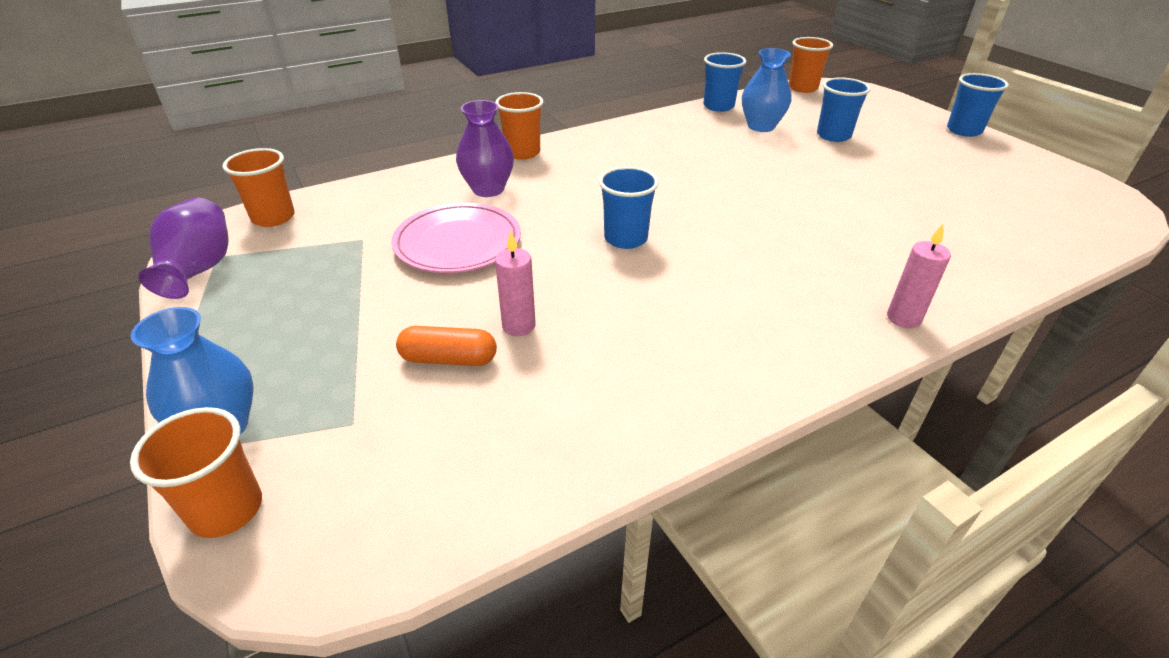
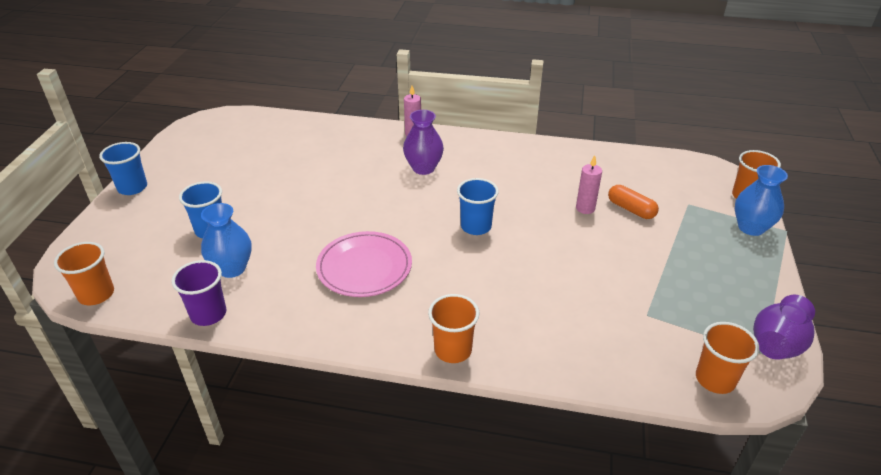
camera: 140 degrees left, 0 degrees up
pink plate [391,203,521,273] -> pink plate moved to [316,231,412,297]
purple vase [456,100,514,197] -> purple vase moved to [403,110,444,175]
blue cup [703,52,746,112] -> purple cup [171,260,226,326]

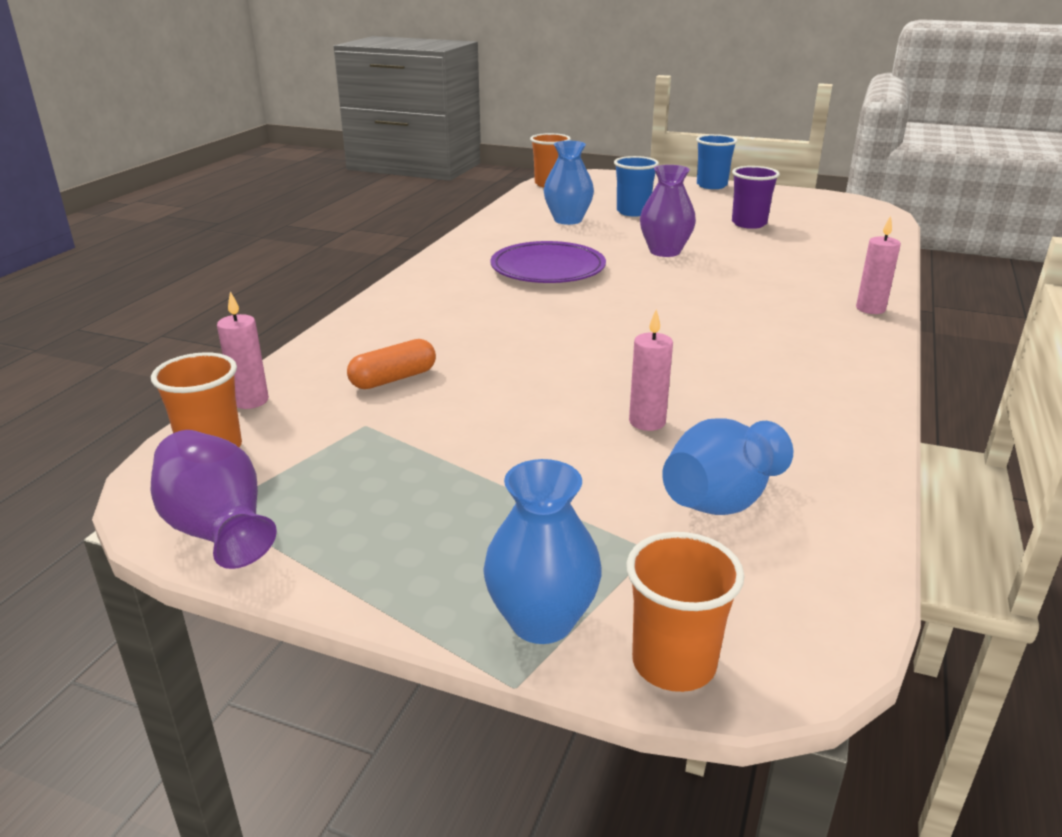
camera: 100 degrees right, 10 degrees down
purple cup [171,260,226,326] -> purple cup moved to [732,166,780,229]
pink plate [316,231,412,297] -> purple plate [490,241,606,283]
purple vase [403,110,444,175] -> purple vase moved to [640,165,696,257]
orange cup [428,294,479,363] -> none
blue cup [457,178,499,235] -> none
orange capsule [608,185,659,219] -> orange capsule moved to [347,339,436,389]
none -> pink candle [217,291,269,409]
none -> blue vase [662,418,793,515]

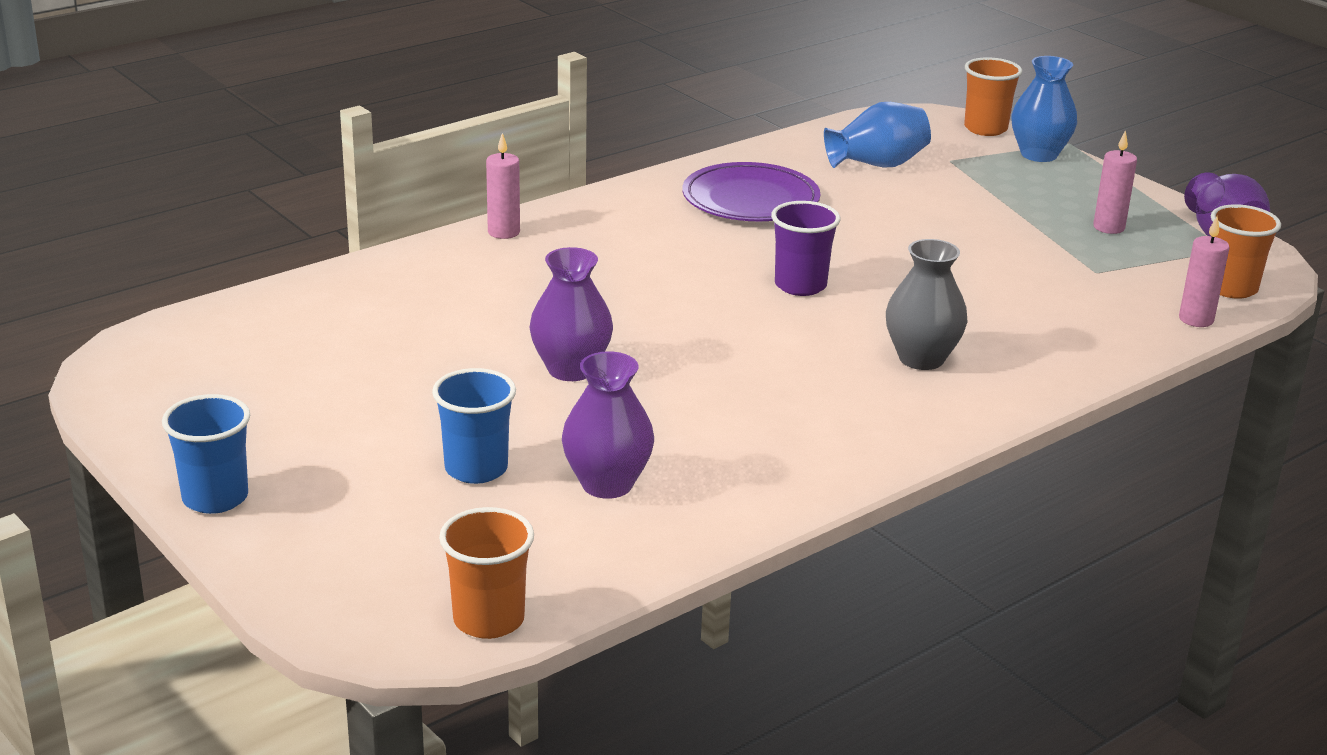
camera: 150 degrees left, 0 degrees up
orange capsule [347,339,436,389] -> none
purple plate [490,241,606,283] -> purple plate moved to [683,162,820,221]
blue vase [544,141,594,225] -> purple vase [562,351,654,499]
pink candle [629,309,673,431] -> pink candle moved to [1093,130,1137,234]
purple cup [732,166,780,229] -> purple cup moved to [771,201,840,296]
none -> grey vase [886,239,968,370]

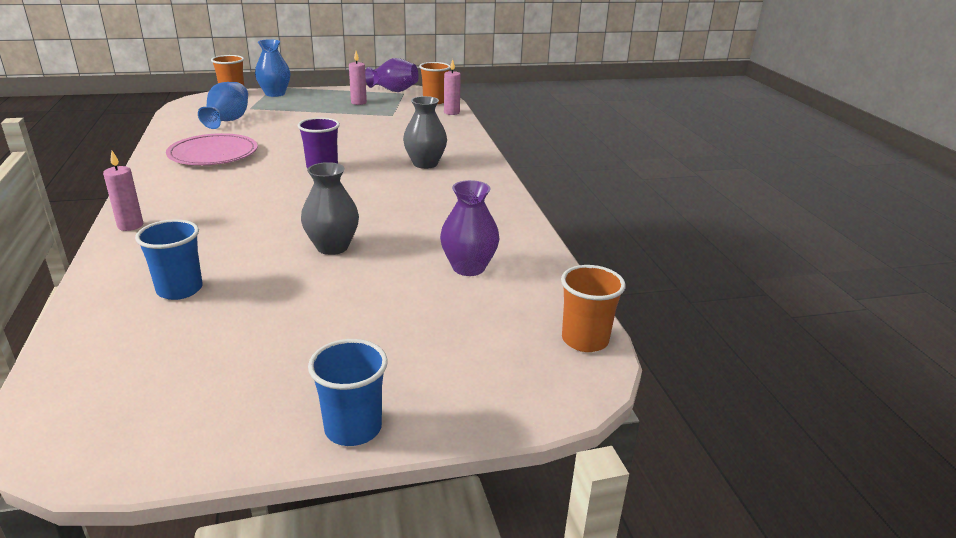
camera: 65 degrees left, 0 degrees up
blue cup [432,368,516,484] -> blue cup moved to [135,219,203,300]
purple vase [530,247,613,381] -> grey vase [301,162,359,255]
purple plate [683,162,820,221] -> pink plate [166,133,258,165]

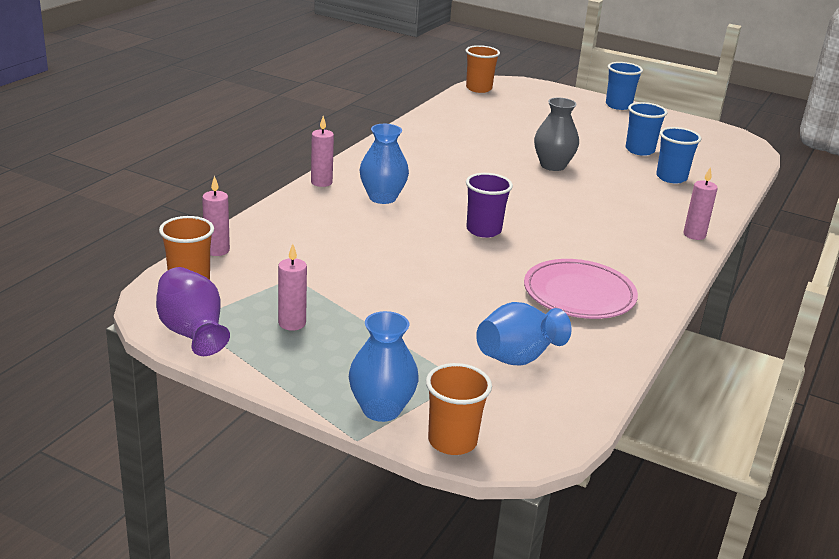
camera: 140 degrees left, 0 degrees up
grey vase [403,96,447,169] -> blue vase [360,124,409,204]
purple vase [440,180,500,276] -> none
none -> pink candle [311,116,334,187]
none -> blue cup [626,102,668,156]

